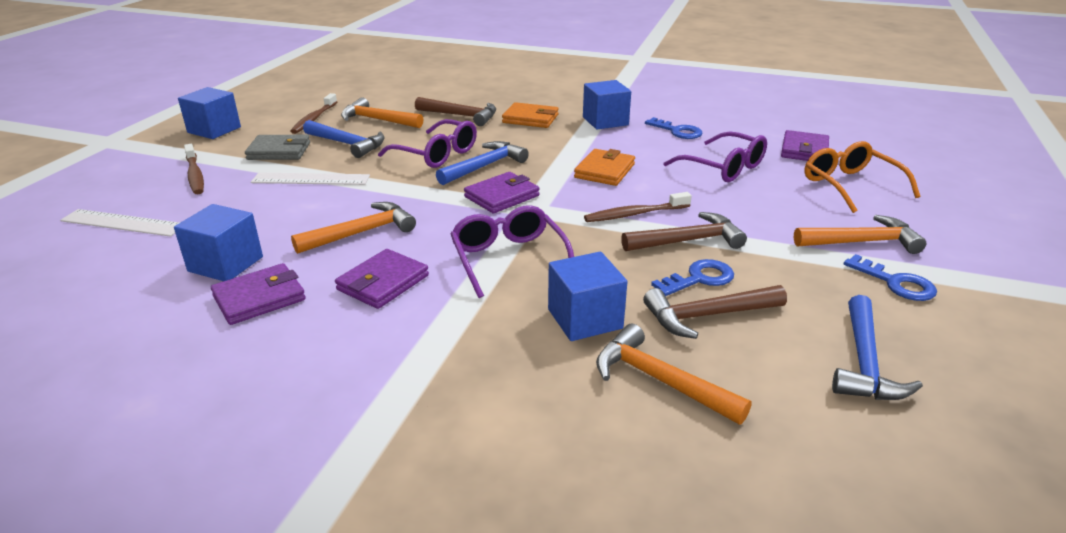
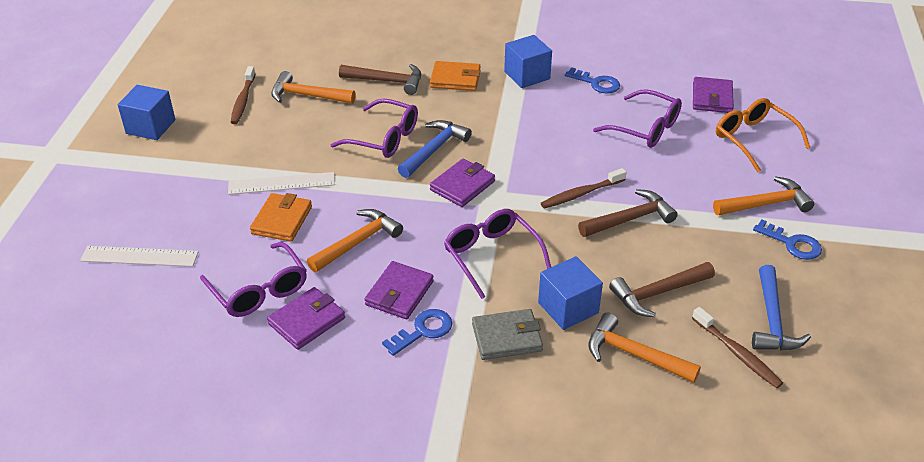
camera: 10 degrees left, 10 degrees up
blue cube [174,204,263,281] -> purple glasses [200,242,307,317]
brown toothbrush [184,144,204,194] -> brown toothbrush moved to [692,307,783,388]
grey wallet [245,135,310,160] -> grey wallet moved to [472,309,543,360]
blue hammer [303,120,385,158] -> none
orange wallet [574,149,635,186] -> orange wallet moved to [250,193,312,242]
blue key [651,259,734,296] -> blue key moved to [382,309,452,356]

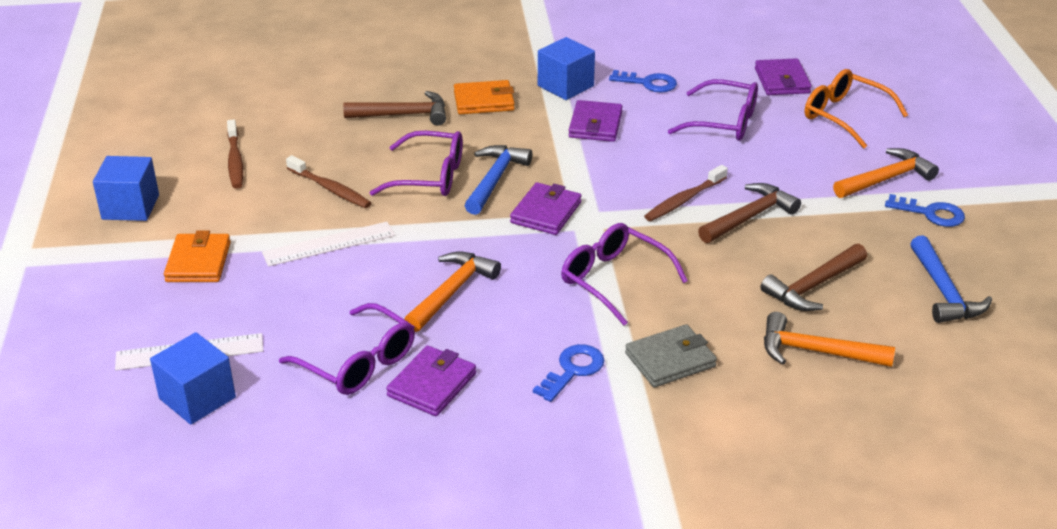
camera: 15 degrees left, 5 degrees down
orange wallet [250,193,312,242] -> orange wallet moved to [164,231,231,282]
orange hammer [271,71,356,104] -> none
purple wallet [365,261,434,319] -> purple wallet moved to [569,100,623,142]
blue cube [538,256,603,330] -> blue cube moved to [150,332,236,425]
brown toothbrush [692,307,783,388] -> brown toothbrush moved to [286,155,371,208]

